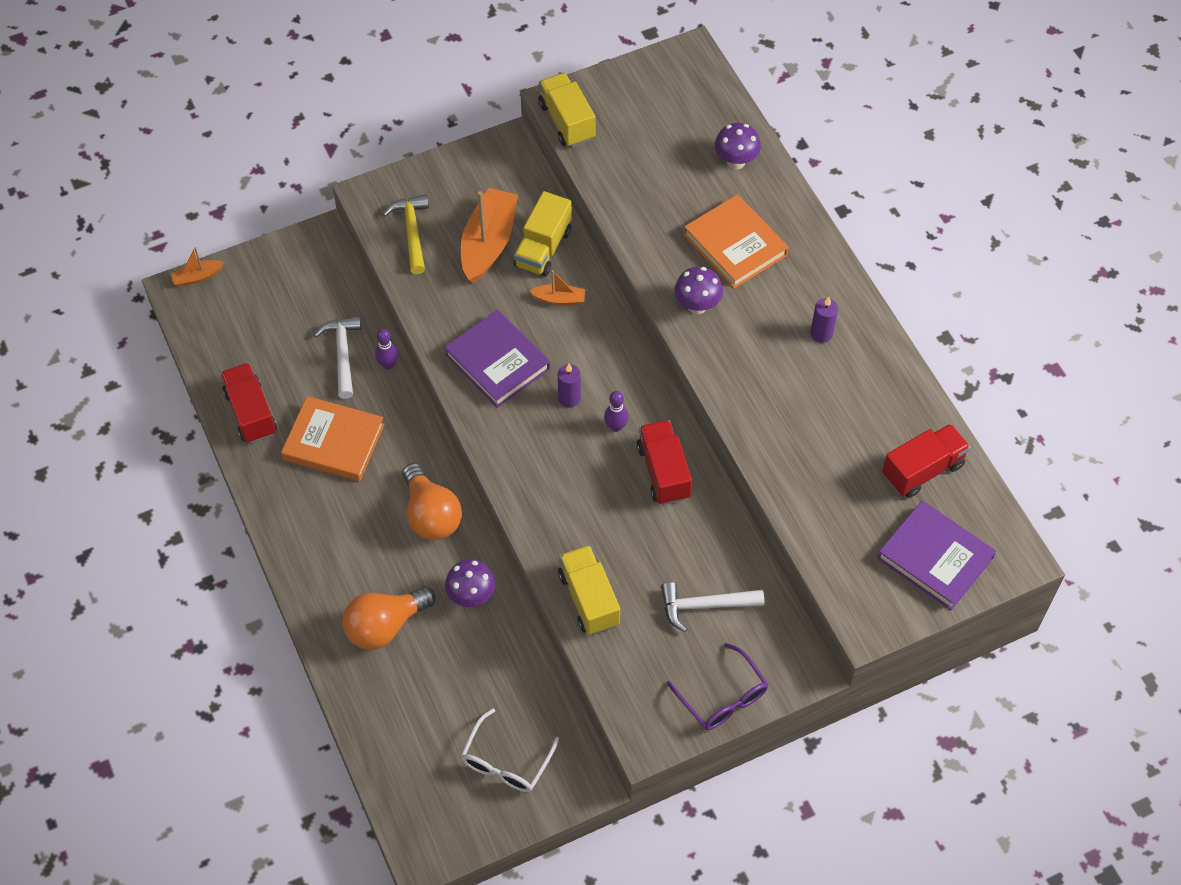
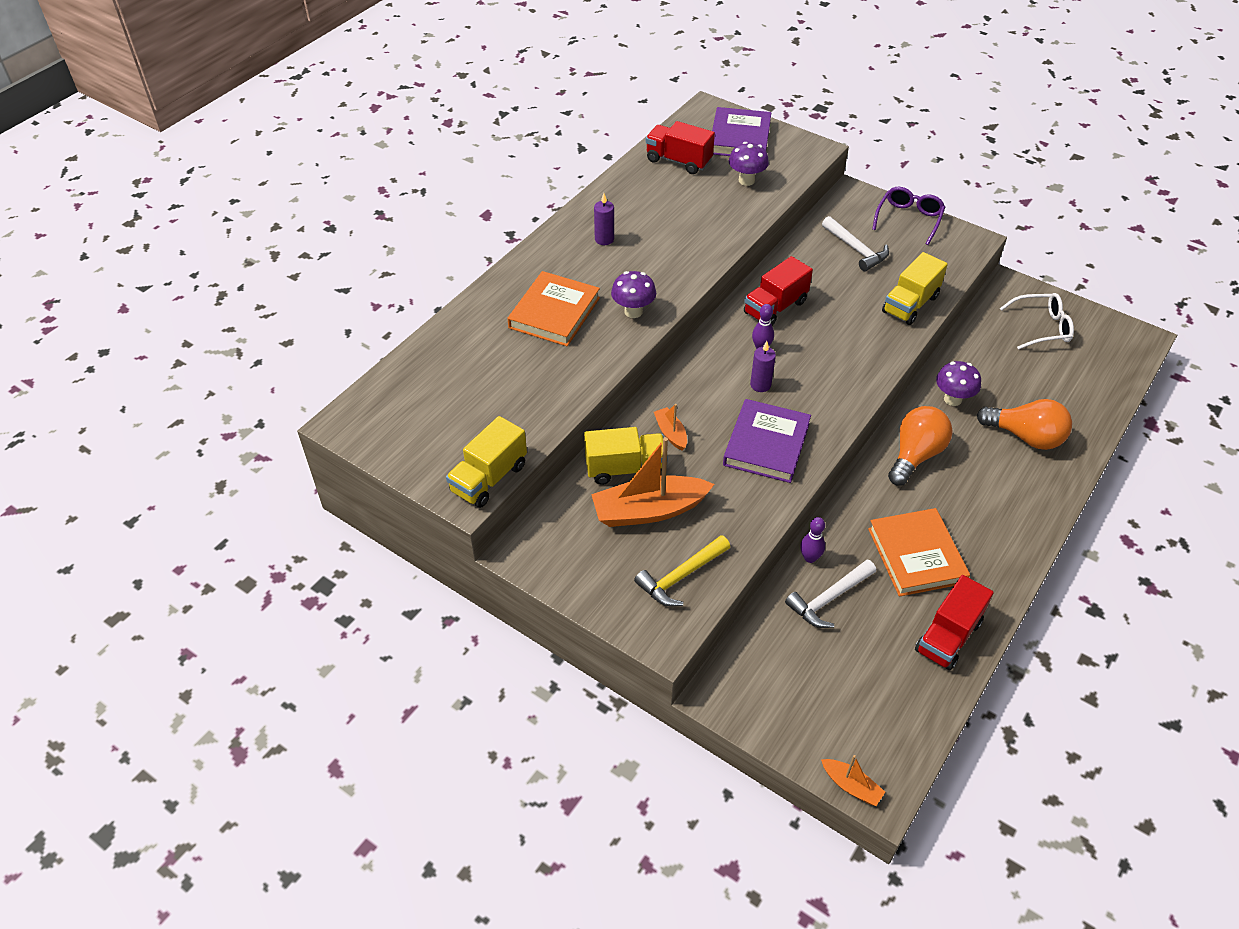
camera: 120 degrees left, 10 degrees down
purple mushroom [715,123,761,170] -> purple mushroom moved to [729,142,769,186]

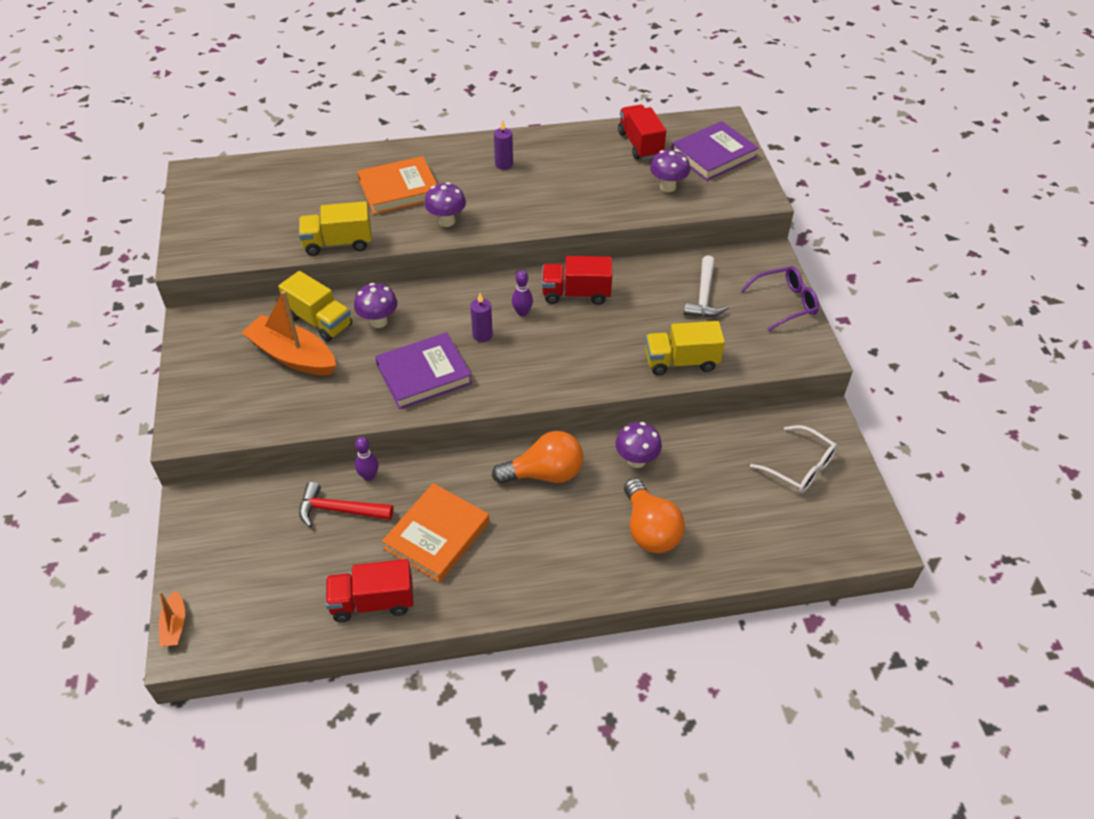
camera: 45 degrees right, 0 degrees up
yellow truck [446,416,527,508] -> yellow truck moved to [299,201,372,256]
yellow hammer [634,535,730,607] -> none
orange boat [654,404,687,451] -> purple mushroom [354,283,397,328]
white hammer [785,559,876,628] -> red hammer [299,482,393,527]

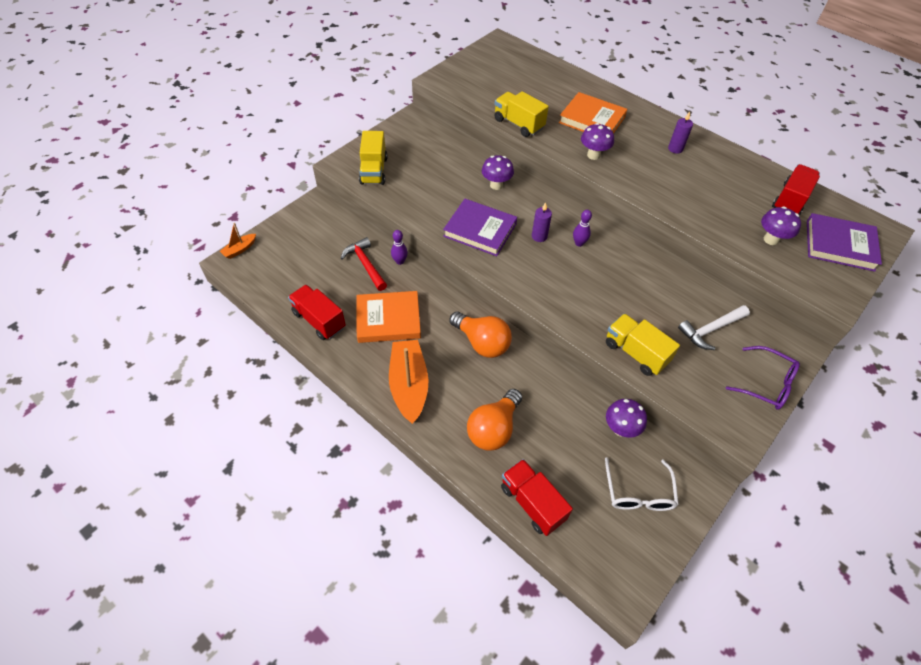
camera: 50 degrees right, 5 degrees up
orange boat [241,291,336,375] -> orange boat moved to [389,340,428,424]
yellow truck [278,271,352,342] -> yellow truck moved to [359,131,387,185]
red truck [542,256,612,305] -> red truck moved to [501,459,573,536]
purple mushroom [615,422,662,468] -> purple mushroom moved to [606,399,647,438]

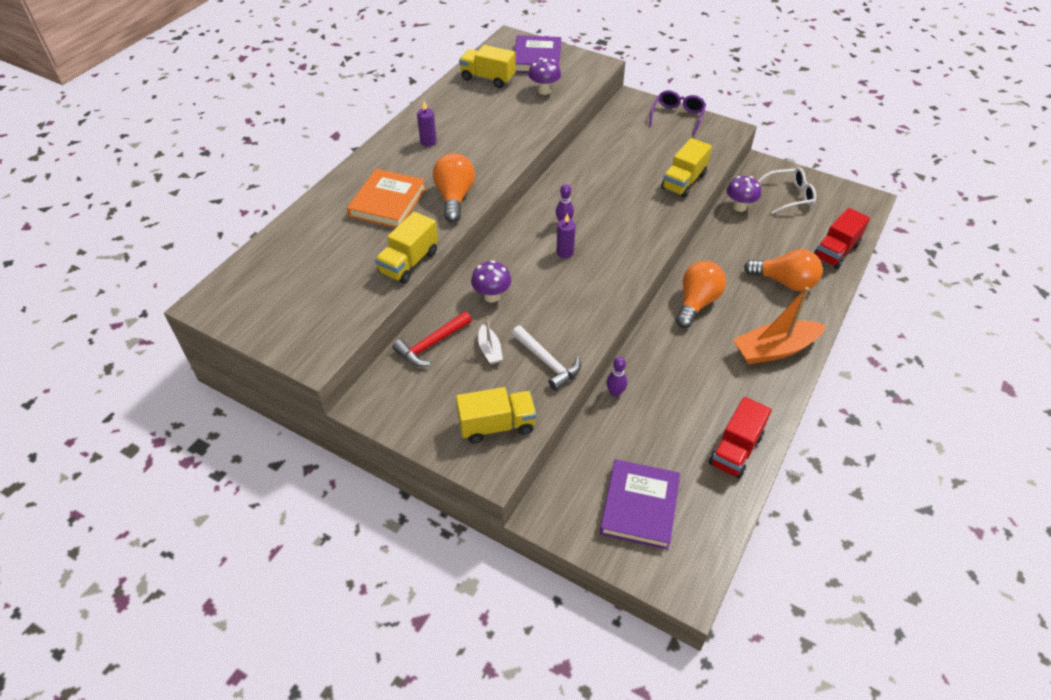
camera: 100 degrees left, 5 degrees down
orange boat [220,223,256,259] -> none
red hammer [341,237,387,291] -> red hammer moved to [393,311,472,366]
orange book [356,291,421,343] -> none
purple book [443,199,517,256] -> purple book moved to [600,459,680,550]
purple mushroom [581,123,614,160] -> orange light bulb [433,153,475,223]
white hammer [678,305,750,350] -> white hammer moved to [512,325,581,391]
red truck [772,164,820,215] -> yellow truck [459,45,516,88]
none -> white boat [478,316,503,364]

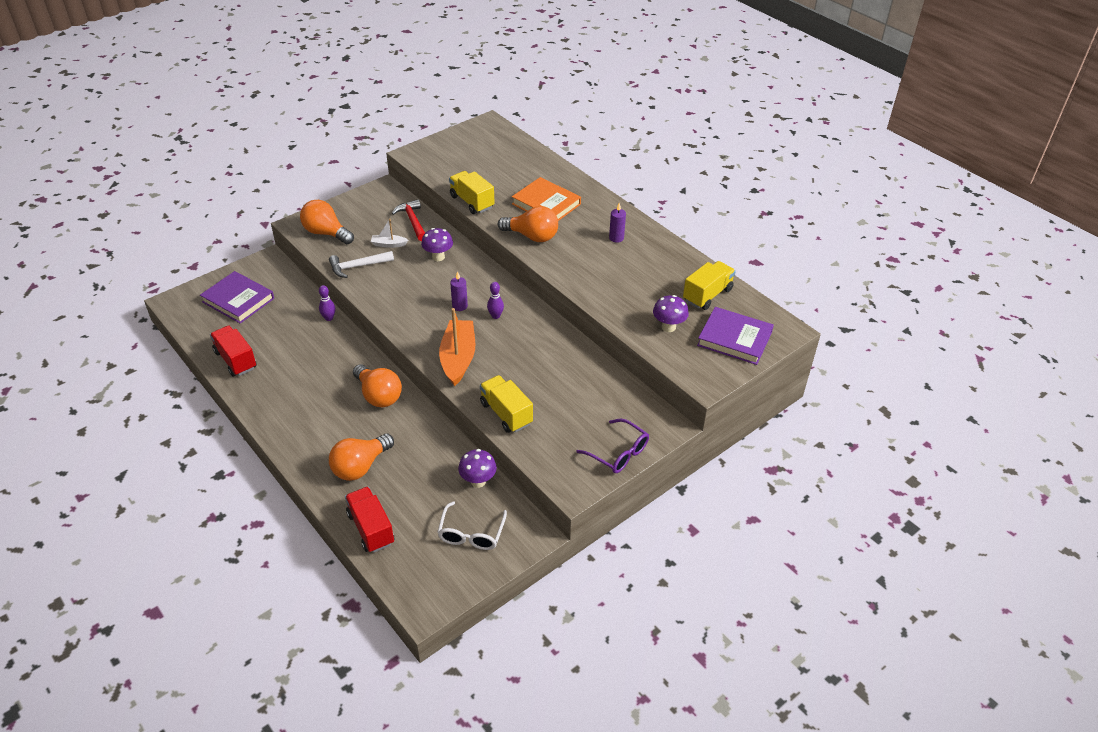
camera: 110 degrees right, 5 degrees down
yellow truck [456,387,537,444] -> orange light bulb [300,200,354,244]
orange boat [733,287,826,365] -> orange boat moved to [439,308,475,386]

